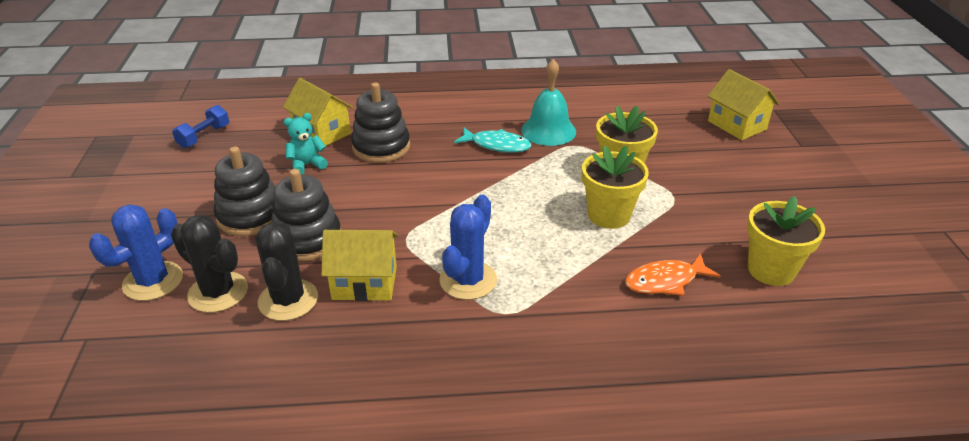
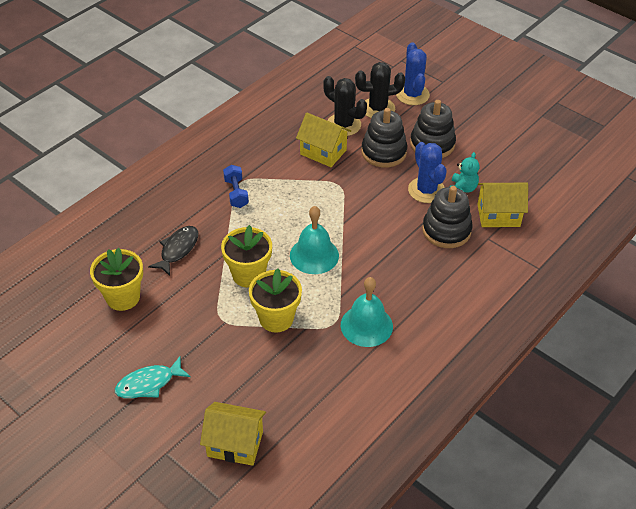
camera: 135 degrees right, 10 degrees up
blue dumbbell [172,105,229,148] -> blue dumbbell moved to [223,165,249,208]
yellow house [321,230,398,301] -> yellow house turned 75 degrees clockwise [296,113,351,167]
blue cactus [439,195,497,300] -> blue cactus moved to [408,142,447,203]
turquoise fish [454,127,531,153] -> turquoise fish moved to [115,356,191,398]
orange fish [625,253,720,296] -> black fish [148,226,198,276]
none -> turquoise bell [290,206,339,274]

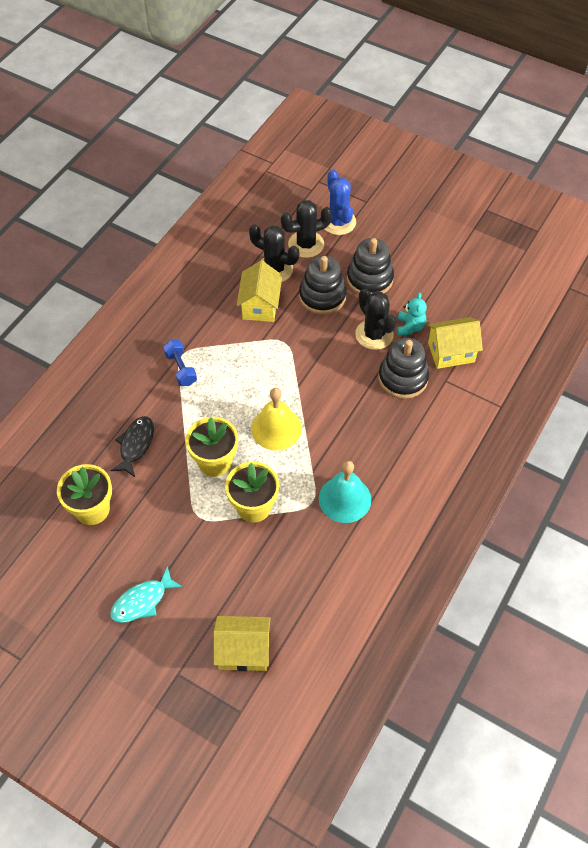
camera: 10 degrees left, 10 degrees up
turquoise bell [290,206,339,274] -> yellow bell [251,388,302,451]
yellow house [296,113,351,167] -> yellow house turned 75 degrees clockwise [237,261,282,322]
blue cactus [408,142,447,203] -> black cactus [355,289,397,350]

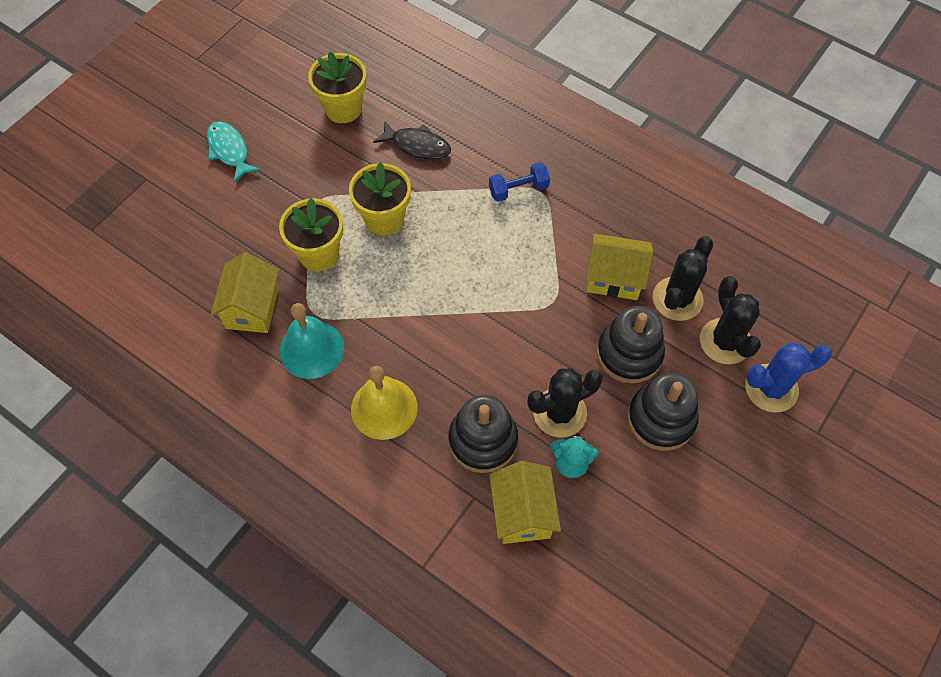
camera: 95 degrees right, 5 degrees up
yellow house [213,616,271,671] -> yellow house moved to [211,253,279,333]
yellow bell [251,388,302,451] -> yellow bell moved to [351,366,417,440]

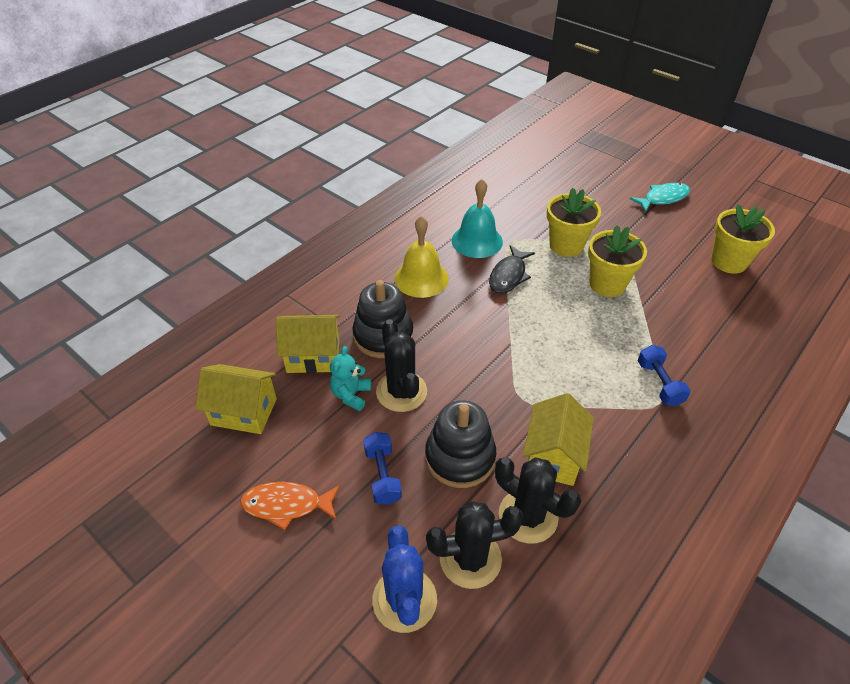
camera: 95 degrees right, 15 degrees down
yellow house [211,253,279,333] -> yellow house moved to [195,364,277,434]
black fish [373,121,451,160] -> black fish moved to [489,245,535,294]
black stacking toy [627,373,699,451] -> blue dumbbell [363,432,402,505]
none -> orange fish [240,482,340,530]

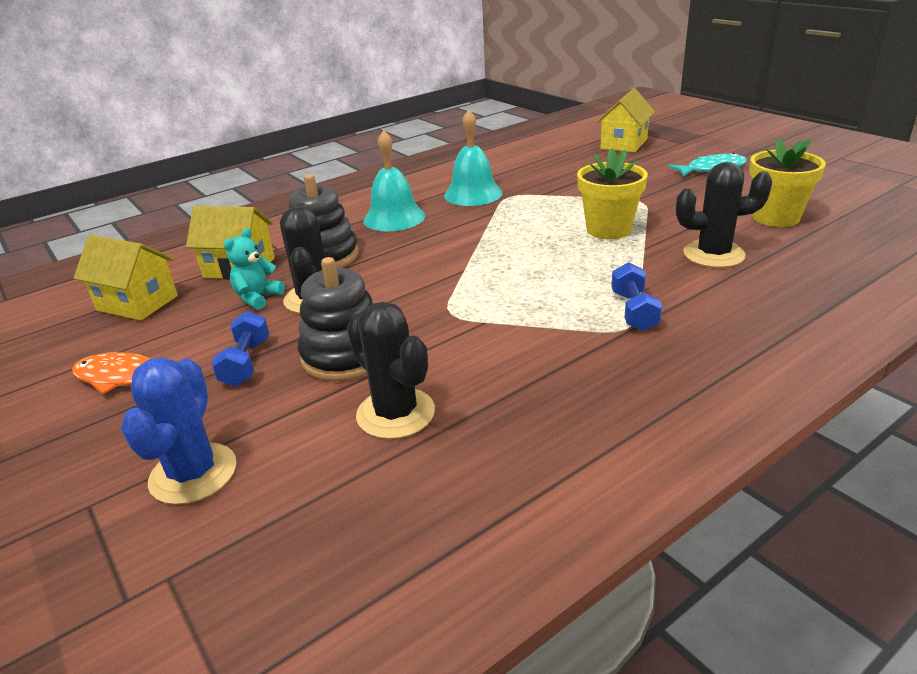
camera: 15 degrees right, 15 degrees down
yellow bell [394,216,449,298] -> turquoise bell [364,130,425,232]
black cactus [426,501,524,589] -> black cactus moved to [676,162,772,268]
black fish [489,245,535,294] -> none
yellow house [523,393,594,486] -> yellow house moved to [596,88,655,152]
yellow flower pot [547,188,601,257] -> none

